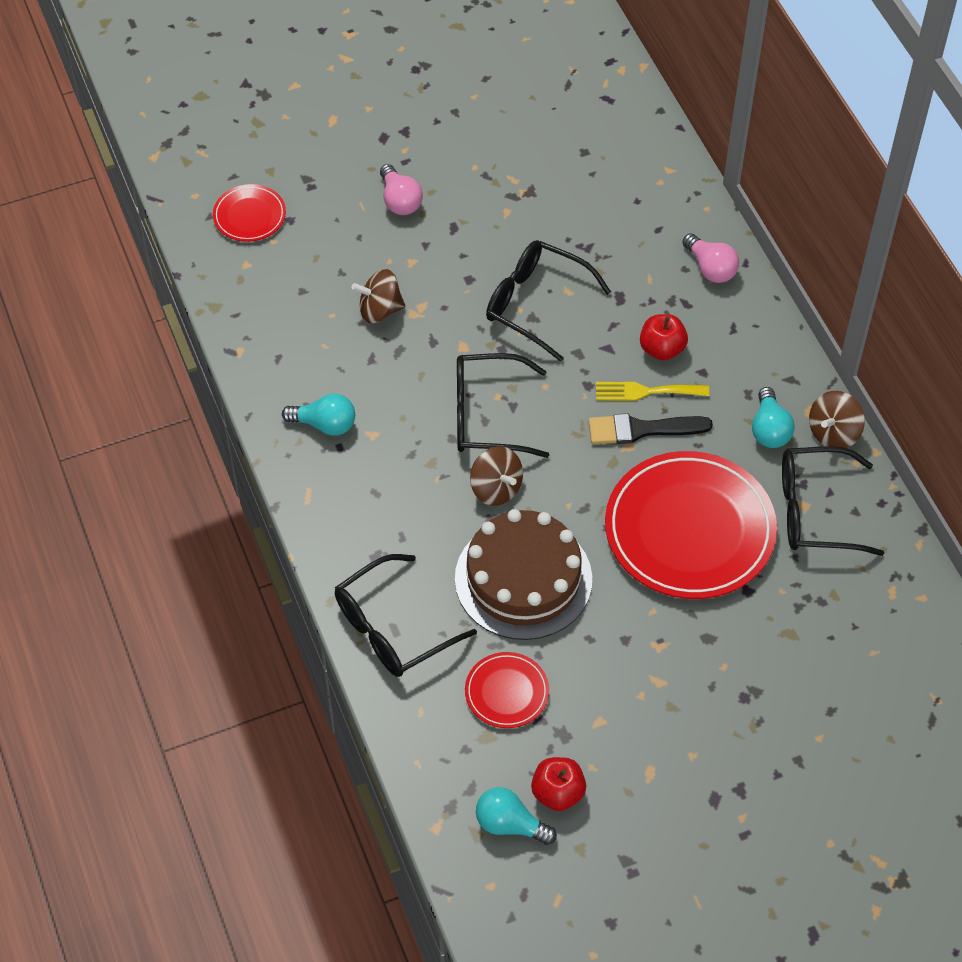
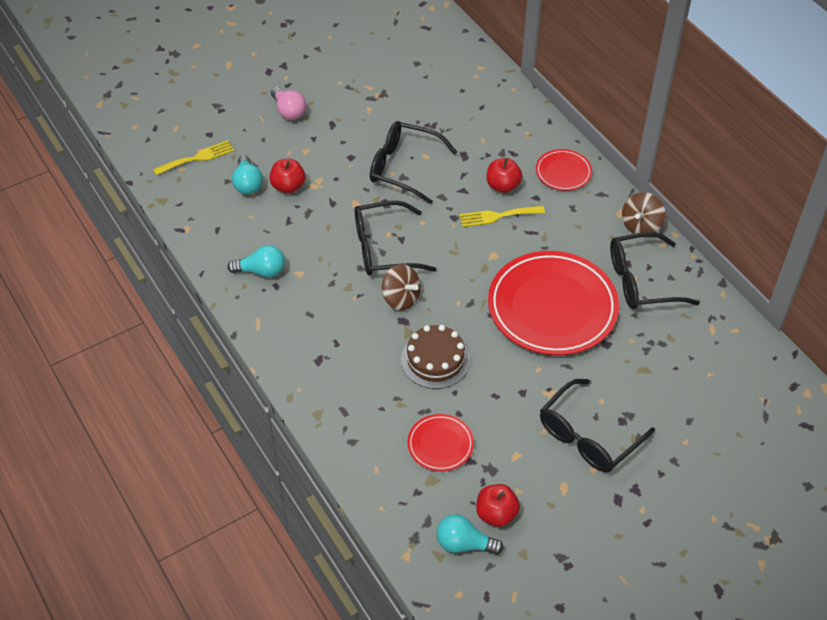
camera: 10 degrees left, 5 degrees down
red plate [213,184,286,242] -> red plate moved to [536,149,592,191]
black glasses [335,554,477,677] -> black glasses moved to [540,379,655,472]
brown spinning top [352,269,405,323] -> red apple [269,159,305,194]
brown cake [455,509,592,640] -> brown cake [401,325,470,389], size x0.65
black brush [588,413,713,444] -> none
pink light bulb [682,233,739,283] -> none
turquoise light bulb [752,387,795,448] -> turquoise light bulb moved to [232,155,263,195]
none -> yellow fork [153,140,234,175]

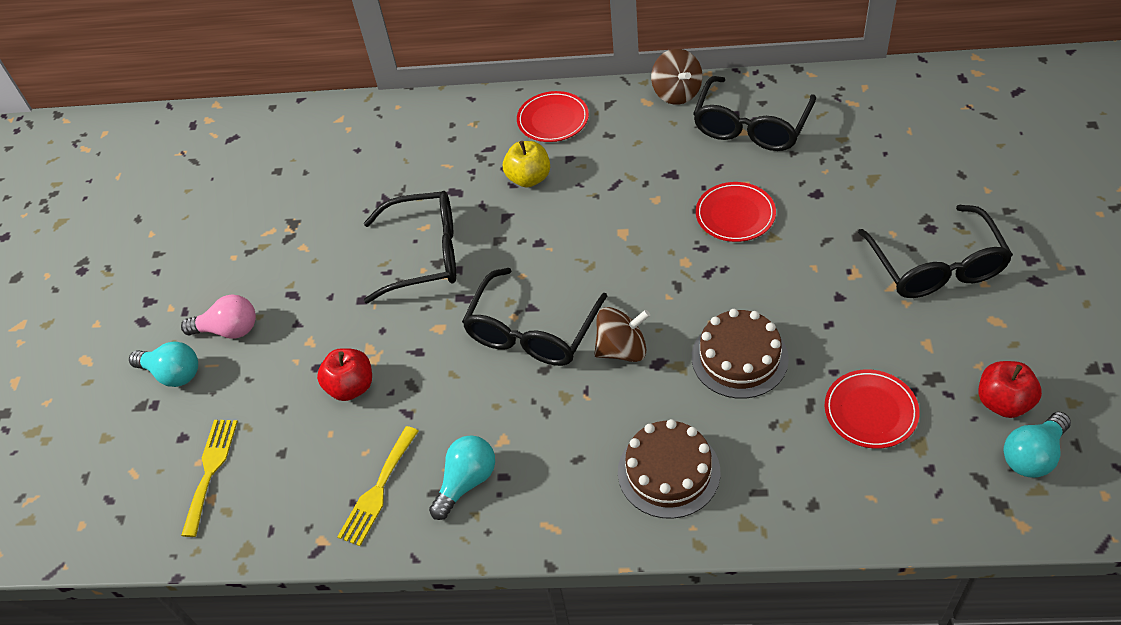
camera: 50 degrees left, 0 degrees up
turquoise light bulb [232,155,263,195] -> turquoise light bulb moved to [129,341,198,387]
black glasses [370,121,457,204] -> black glasses turned 150 degrees counterclockwise [364,191,456,303]
yellow fork [460,206,545,227] -> yellow fork moved to [337,426,419,546]
red apple [487,158,522,193] -> yellow apple [503,141,550,187]
red plate [488,251,619,355] -> red plate [696,182,776,242], size x0.47
none -> brown cake [618,419,720,519]

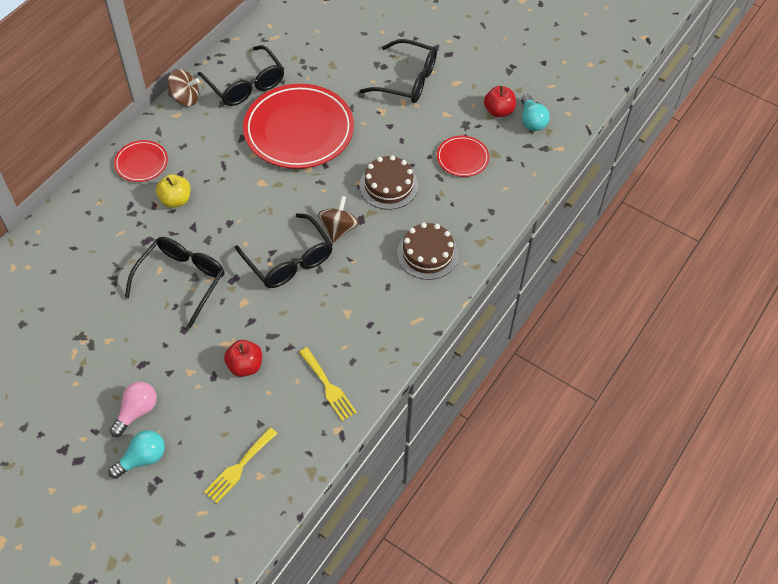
camera: 65 degrees left, 5 degrees up
yellow fork [181,420,238,537] -> yellow fork turned 90 degrees counterclockwise [204,427,278,503]
turquoise light bulb [429,435,495,520] -> none
red plate [696,182,776,242] -> red plate [243,84,354,169], size x2.12

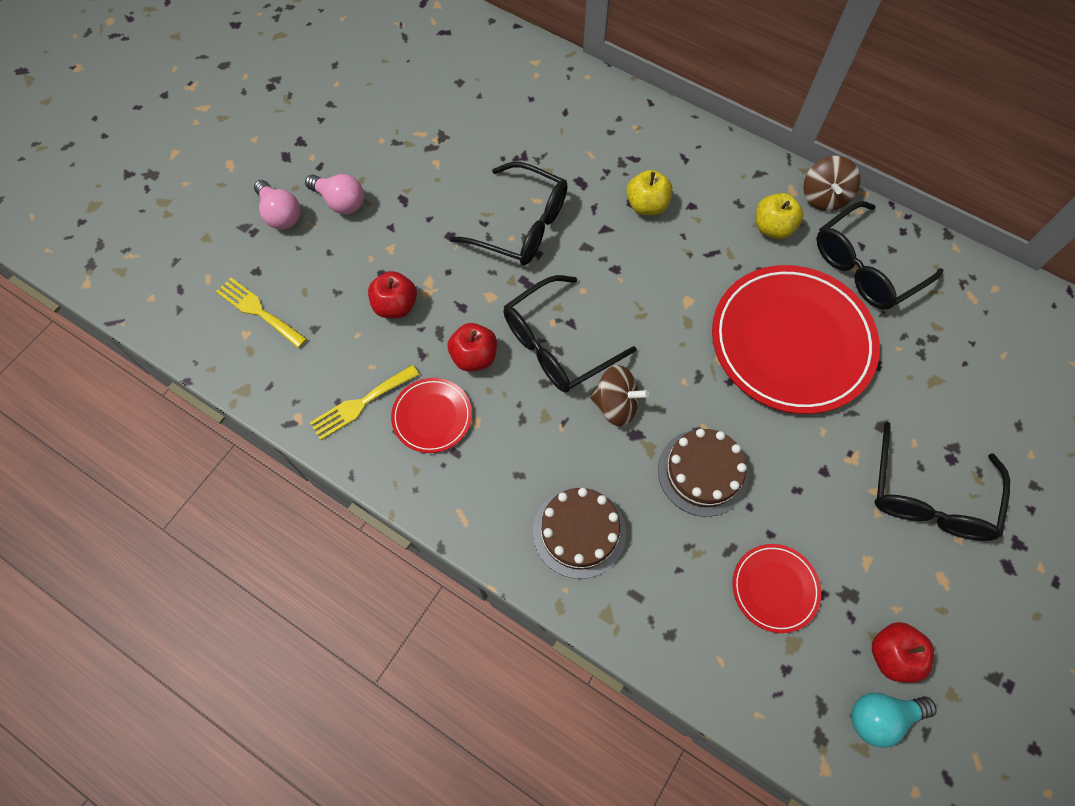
camera: 90 degrees right, 10 degrees up
turquoise light bulb [108,430,165,479] -> pink light bulb [254,180,301,230]
red plate [114,140,168,182] -> red plate moved to [391,378,472,453]
none -> red apple [448,323,497,372]
none -> yellow apple [756,193,803,239]

